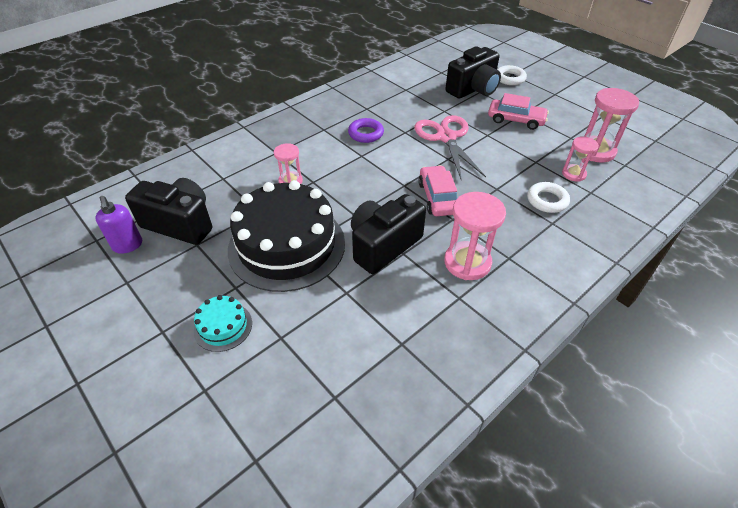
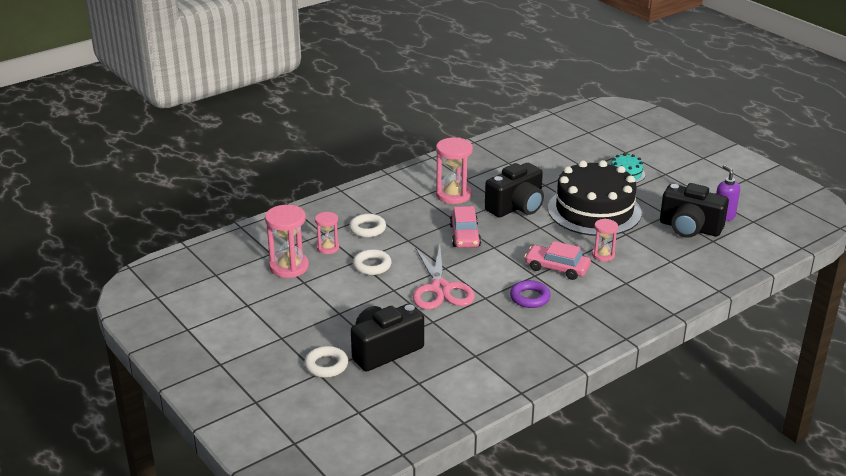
camera: 175 degrees left, 15 degrees down
pink car [488,93,549,130] -> pink car moved to [524,241,591,280]
none -> white ring [353,249,392,275]

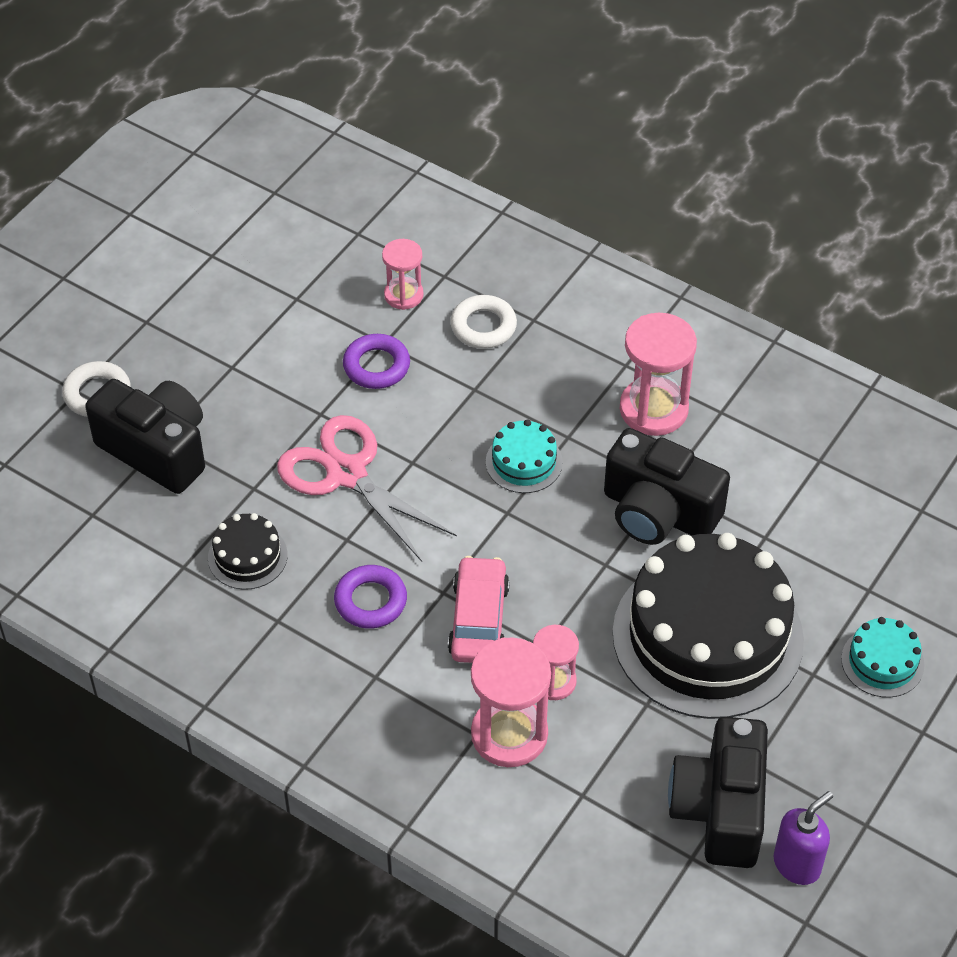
camera: 70 degrees right, 20 degrees up
pink hourglass [265,205,309,278] -> pink hourglass moved to [471,637,551,767]
white ring [353,249,392,275] -> purple ring [343,334,410,389]
pink scissors [413,245,475,310] -> pink scissors turned 75 degrees clockwise [277,415,457,562]
pink car [449,206,481,248] -> turquoise cake [486,419,563,493]
none -> black cake [208,513,288,590]

